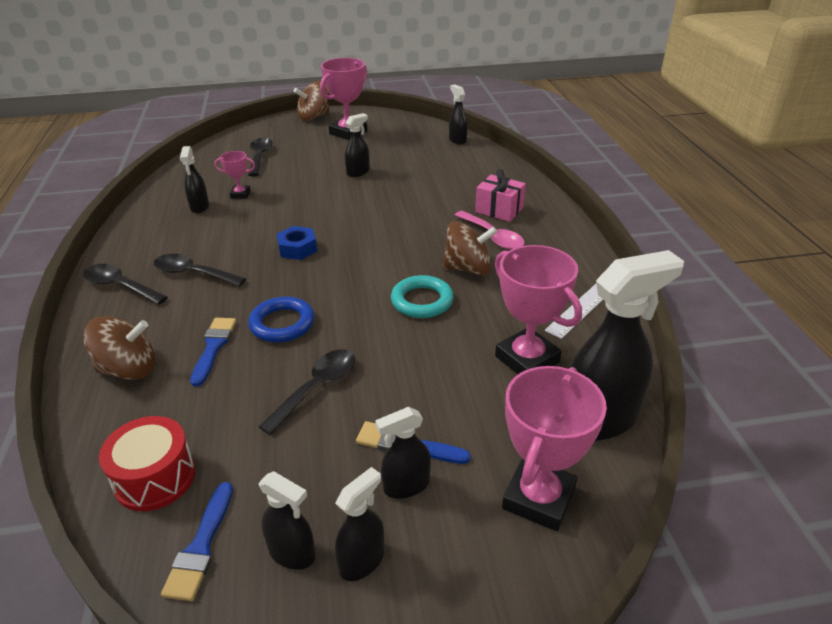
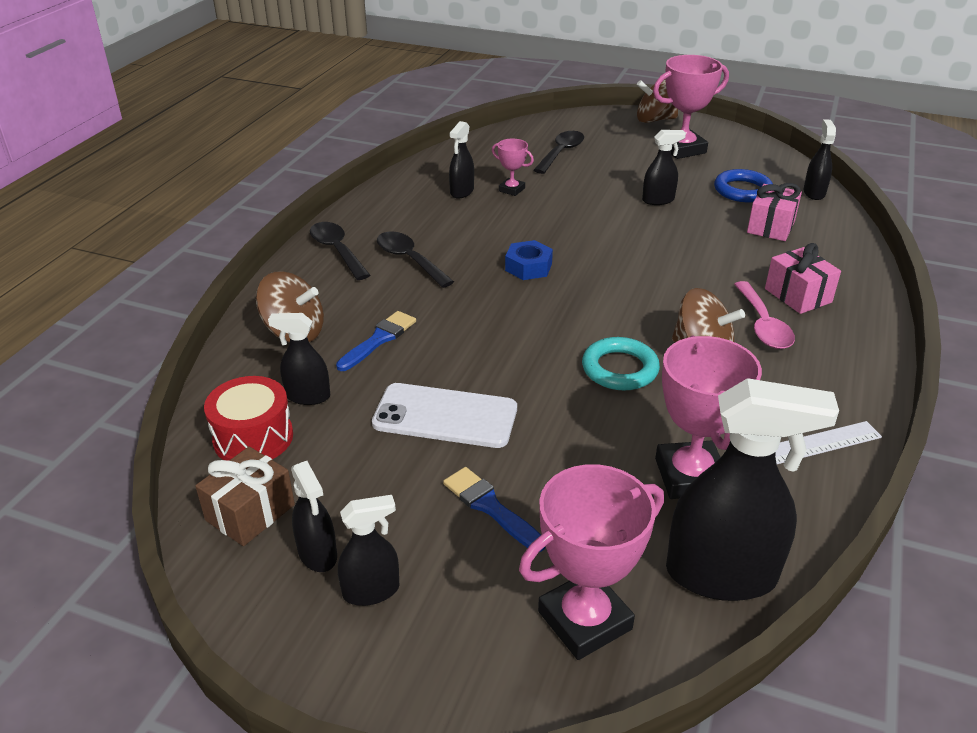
camera: 30 degrees right, 0 degrees up
blue brush [161,482,233,601] -> brown gift [195,447,295,546]
blue ring [248,296,314,343] -> blue ring moved to [714,169,773,202]
black spoon [259,349,355,435] -> white phone [372,383,517,448]
black spray bottle [375,407,431,499] -> black spray bottle moved to [268,313,330,405]
none -> pink gift [747,183,802,241]

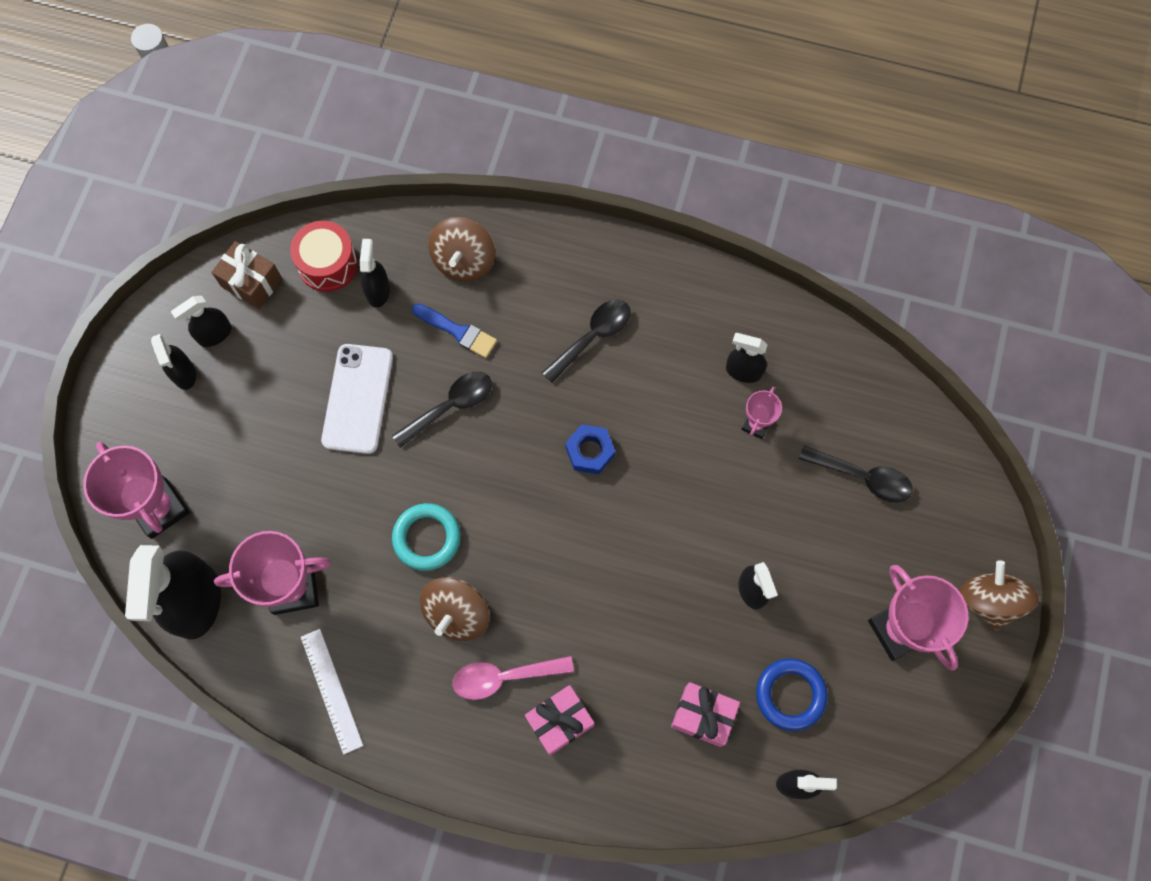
camera: 85 degrees right, 35 degrees up
black spoon [310,222,370,280] -> black spoon moved to [392,372,492,448]
blue brush [443,467,545,552] -> none

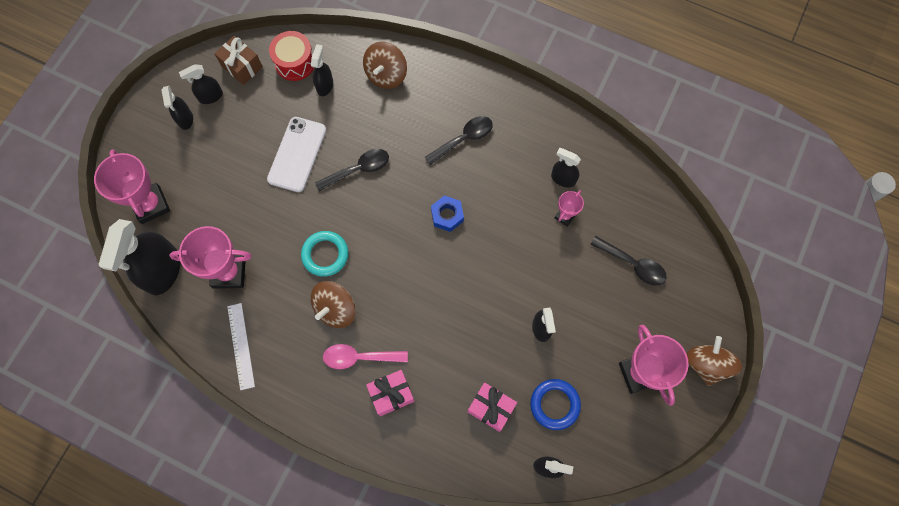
camera: 10 degrees right, 0 degrees up
blue brush [412,303,497,358] -> none

